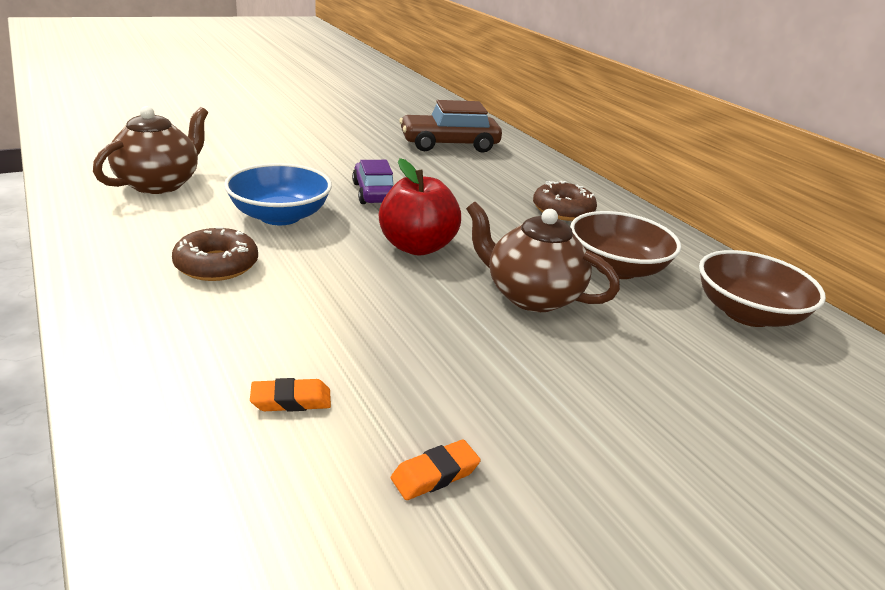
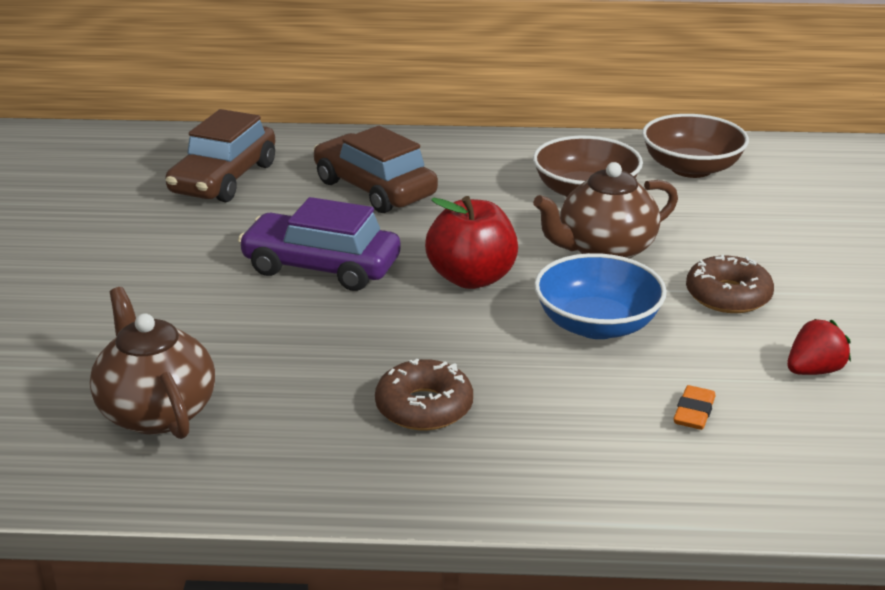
camera: 55 degrees left, 0 degrees up
blue bowl [224,163,332,225] -> blue bowl moved to [534,253,667,339]
purple car [352,160,393,204] -> purple car [238,197,401,291], size x1.54
orange eraser [391,440,481,500] -> red strawberry [787,319,851,375]
brown donut [533,181,597,221] -> brown donut moved to [686,255,774,313]
none -> brown car [313,126,438,213]

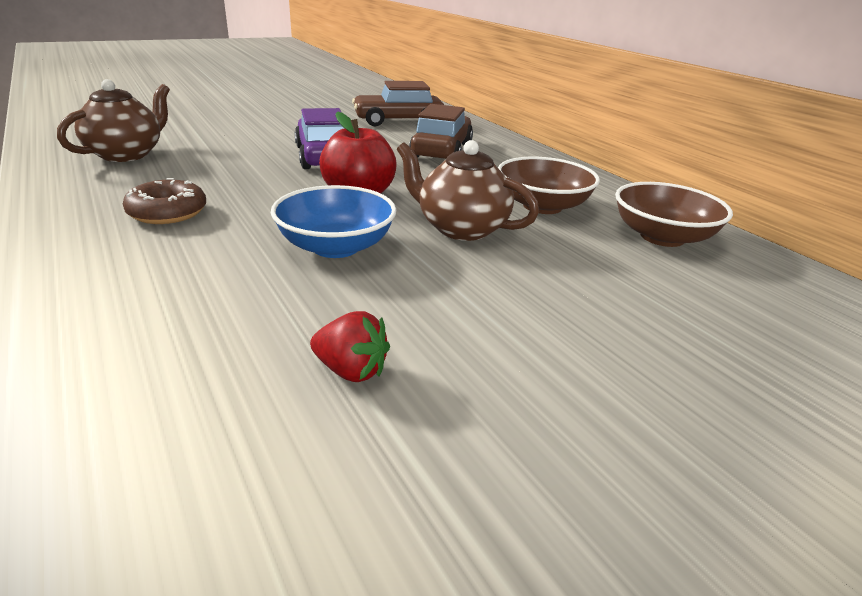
camera: 55 degrees right, 0 degrees up
orange eraser [673,385,715,430] -> none
brown donut [686,255,774,313] -> none

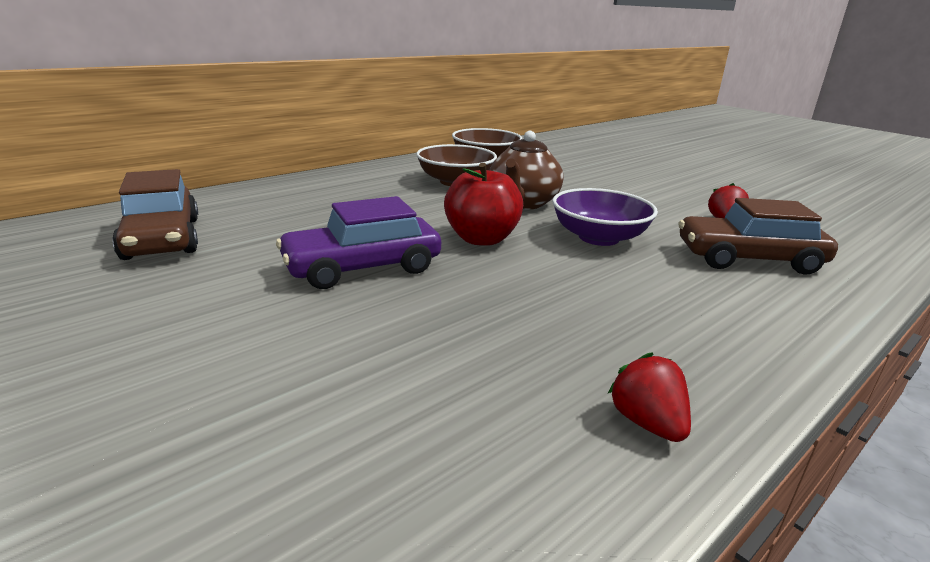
camera: 100 degrees left, 5 degrees down
brown teapot [57,79,170,162] -> none
brown donut [123,178,206,224] -> none
blue bowl [271,185,396,258] -> purple bowl [552,188,658,246]
brown car [409,104,473,159] -> brown car moved to [678,198,838,275]
none -> red strawberry [608,353,691,442]

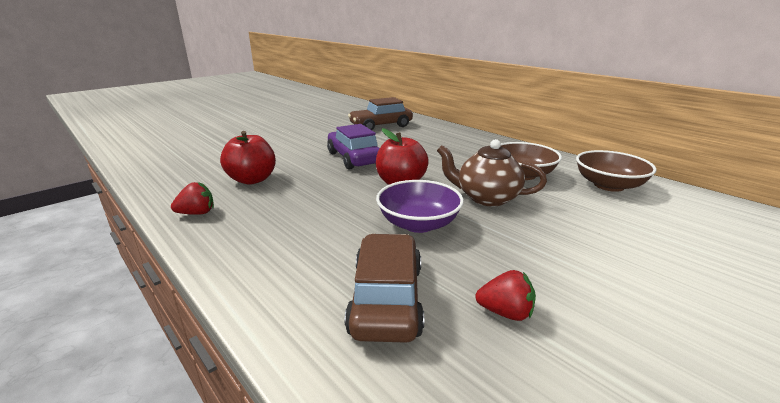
camera: 90 degrees right, 0 degrees up
none -> red apple [220,131,276,185]

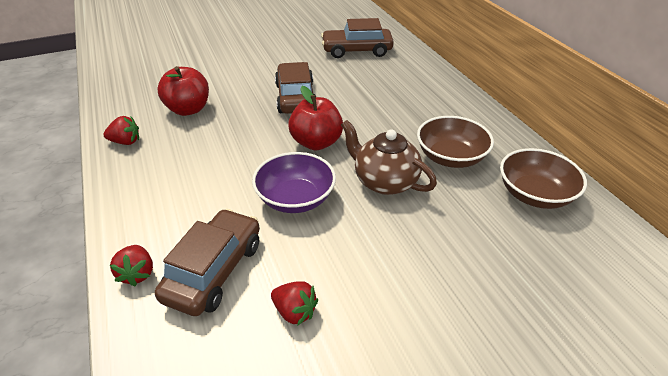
camera: 20 degrees right, 15 degrees up
purple car [327,124,380,170] -> brown car [275,62,316,114]
none -> red strawberry [110,245,153,286]

